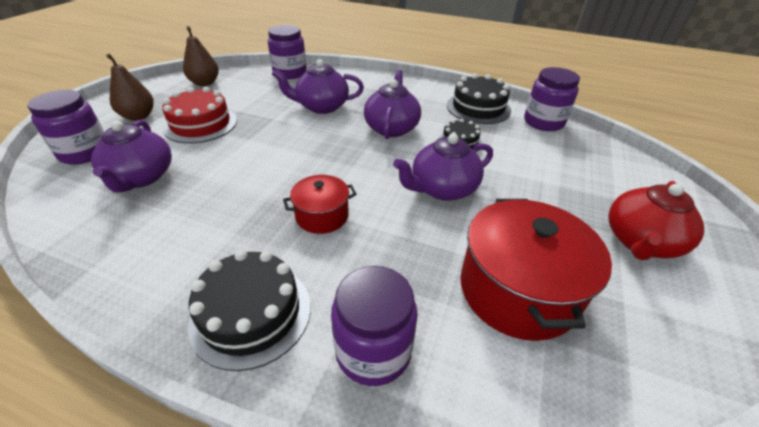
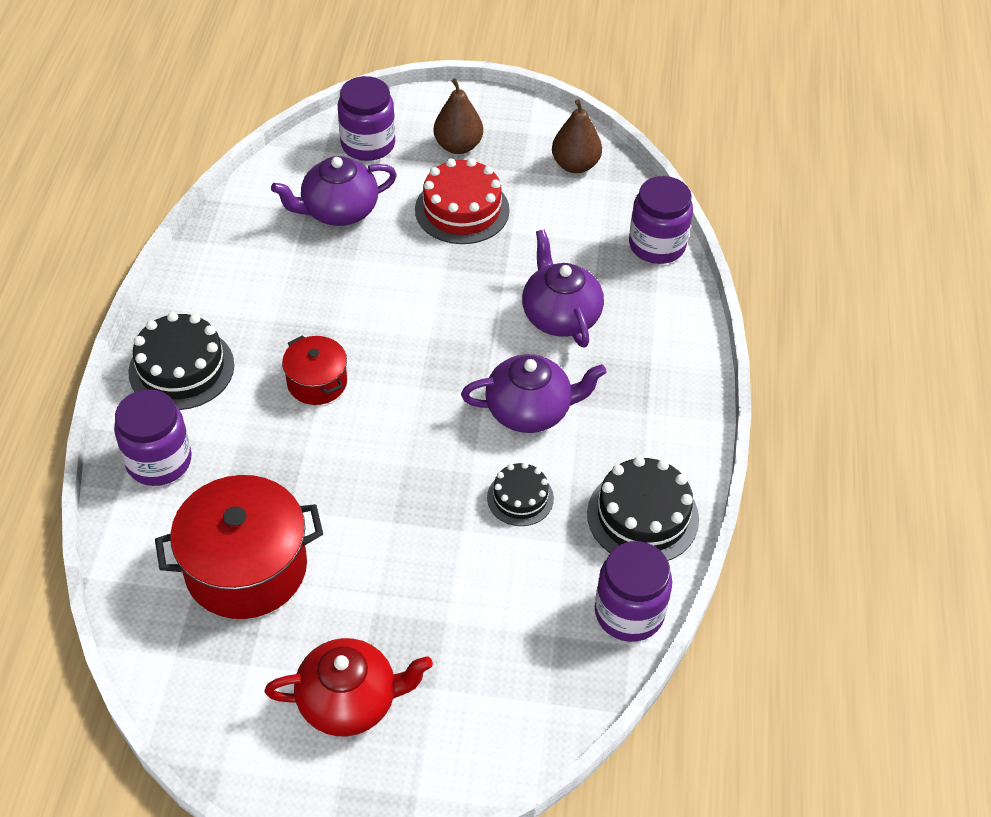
camera: 75 degrees right, 10 degrees up
purple teapot [393,134,493,201] -> none
red teapot [608,181,704,260] -> red teapot turned 150 degrees clockwise [265,638,433,736]

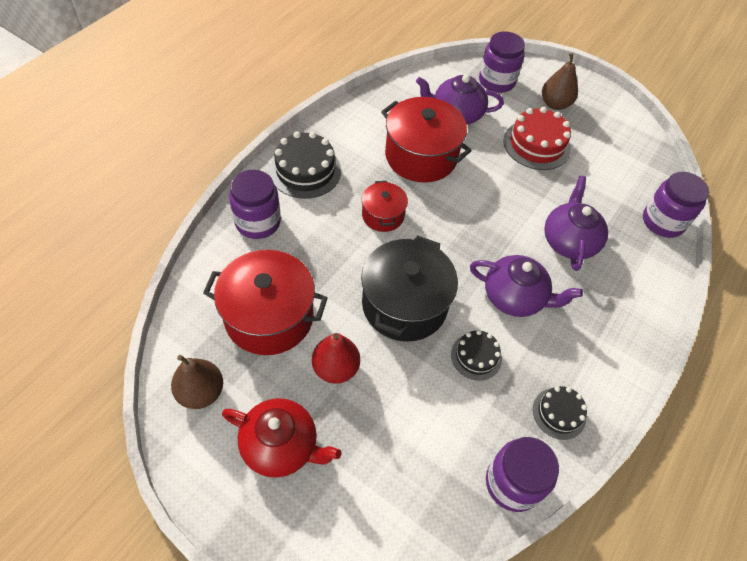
camera: 25 degrees right, 5 degrees up
brown pear [552,99,602,173] -> brown pear moved to [171,355,223,409]
black cake [587,456,699,561] -> black cake [533,386,587,440], size x0.60
none -> red pear [312,333,360,384]
none -> black pot [361,235,458,342]
none -> red pot [381,97,472,183]

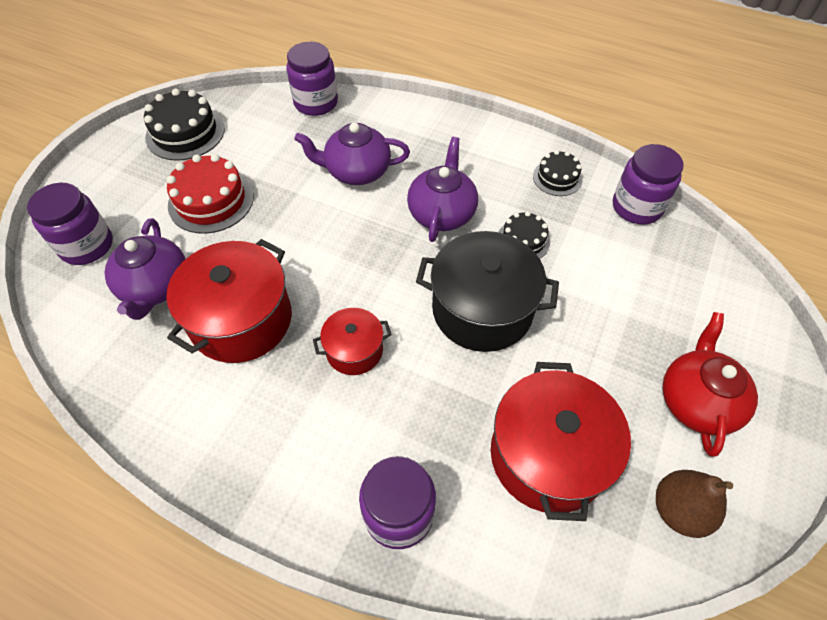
camera: 95 degrees left, 0 degrees up
black cake [270,131,341,199] -> black cake moved to [144,89,225,161]
red pear [312,333,360,384] -> none
brown pear [542,53,578,110] -> none

